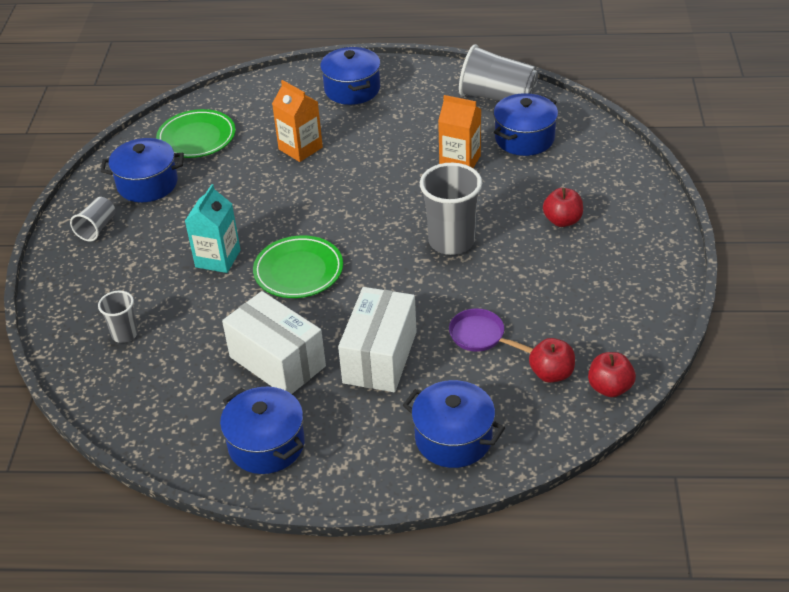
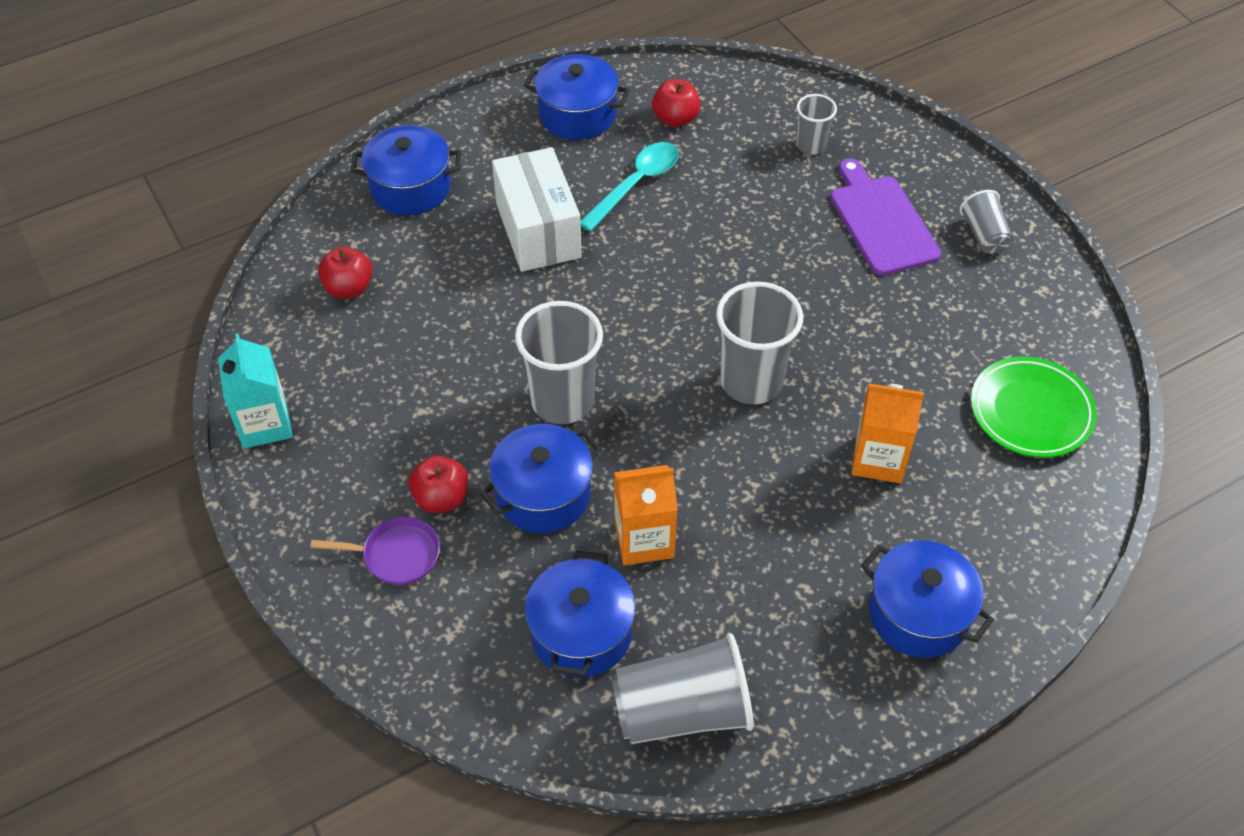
camera: 145 degrees right, 10 degrees up
blue pot [101,138,184,202] -> blue pot moved to [480,424,602,533]
turquoise carton [185,184,240,273] -> turquoise carton moved to [218,333,293,449]
white box [222,291,326,394] -> turquoise spoon [580,142,679,231]
green plate [253,235,343,298] -> none
purple pan [449,308,533,353] -> purple pan moved to [310,517,440,585]
red apple [588,352,636,397] -> red apple moved to [652,79,701,127]
none -> grey cup [716,282,803,404]
none -> purple cutting board [830,158,941,276]

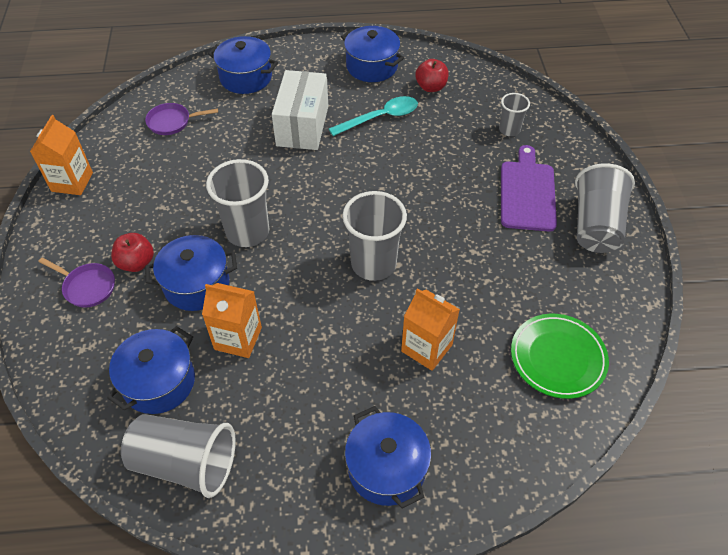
camera: 25 degrees right, 0 degrees up
turquoise carton [218,333,293,449] -> orange carton [30,115,93,195]
red apple [318,246,373,298] -> purple pan [145,103,218,135]
grey cup [960,190,1013,254] -> grey cup [575,163,635,253], size x1.83

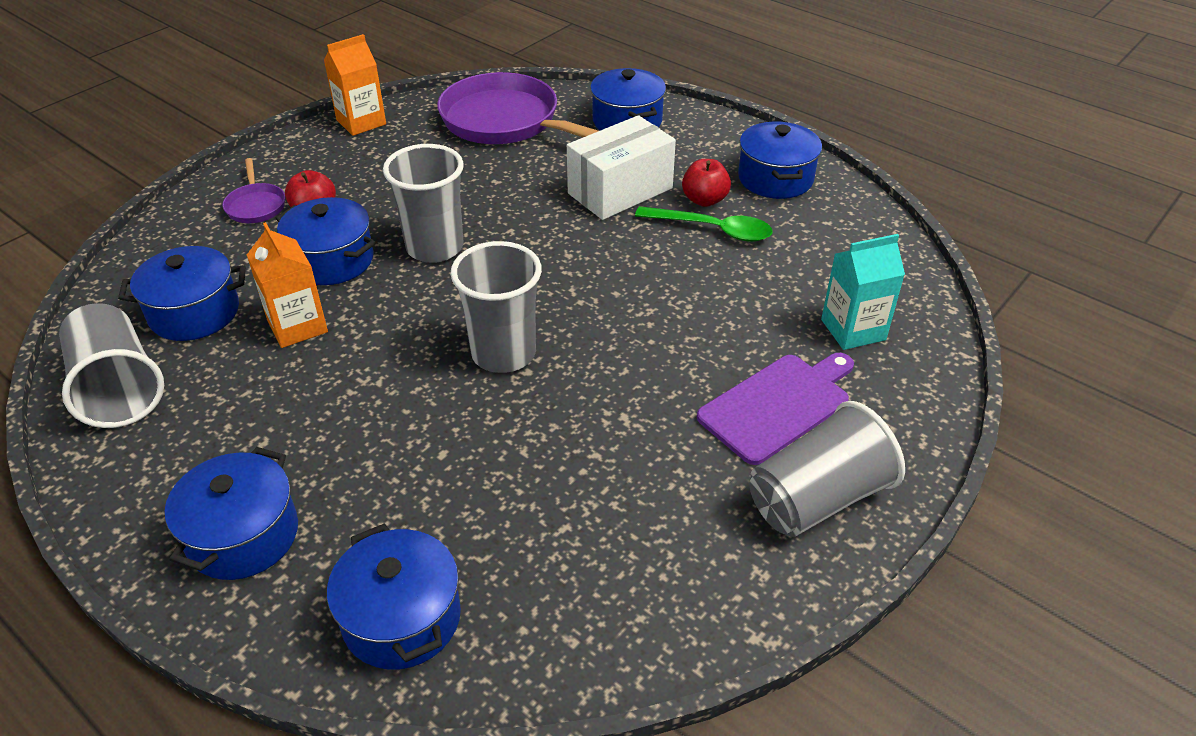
camera: 45 degrees right, 10 degrees down
purple pan [145,103,218,135] -> purple pan [437,72,598,144], size x2.19
turquoise spoon [329,96,418,136] -> green spoon [635,206,772,242]
orange carton [401,288,460,371] -> none
red apple [415,59,449,92] -> red apple moved to [682,159,731,207]
grey cup [499,93,530,136] -> turquoise carton [821,234,905,350]
green plate [511,314,609,399] -> none
none -> blue pot [327,523,461,670]

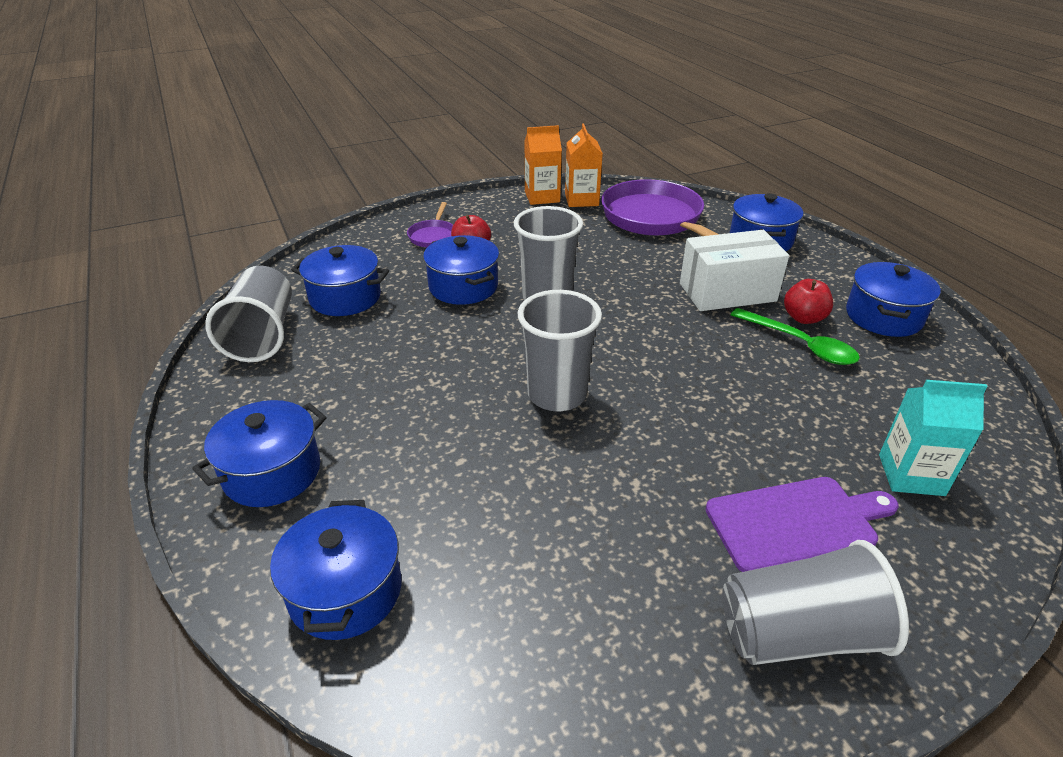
camera: 25 degrees right, 5 degrees down
orange carton [247,222,328,348] -> orange carton moved to [565,123,603,207]

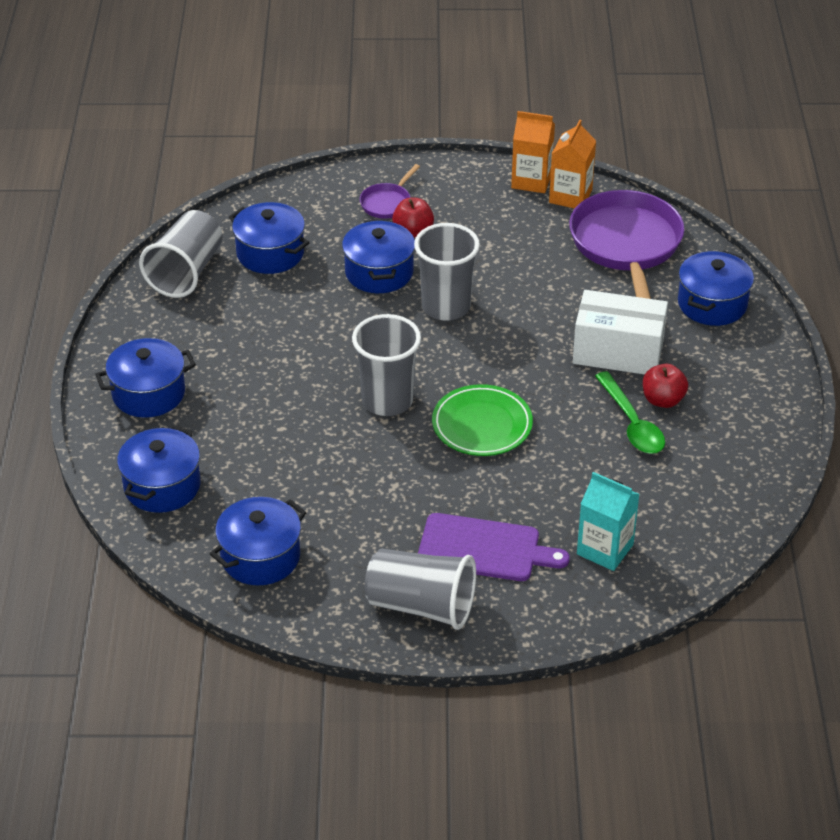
camera: 25 degrees right, 5 degrees up
blue pot [846,262,941,337] -> blue pot moved to [210,497,307,586]
none -> green plate [432,384,533,456]

